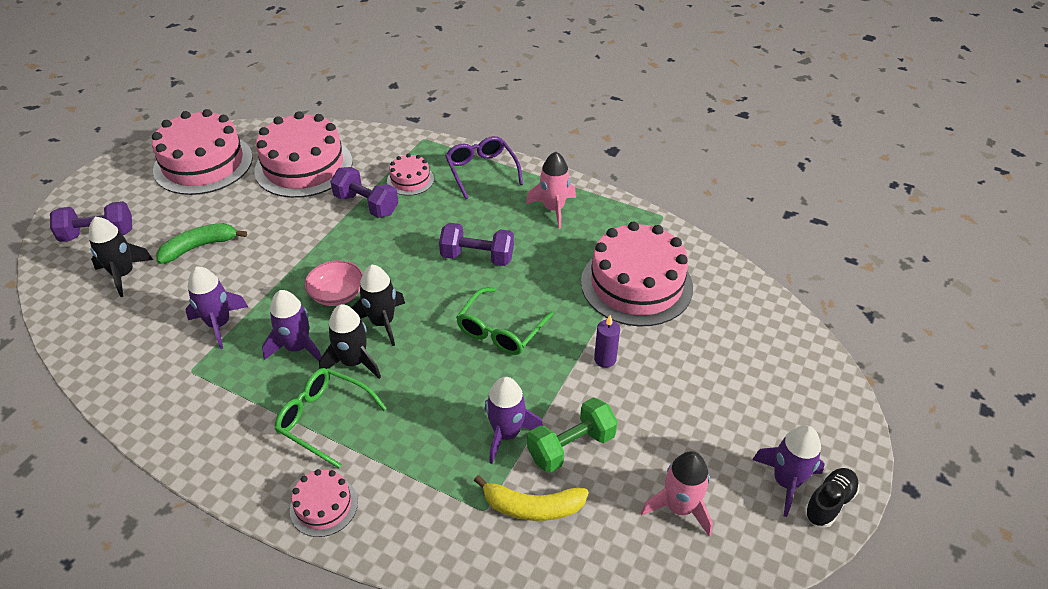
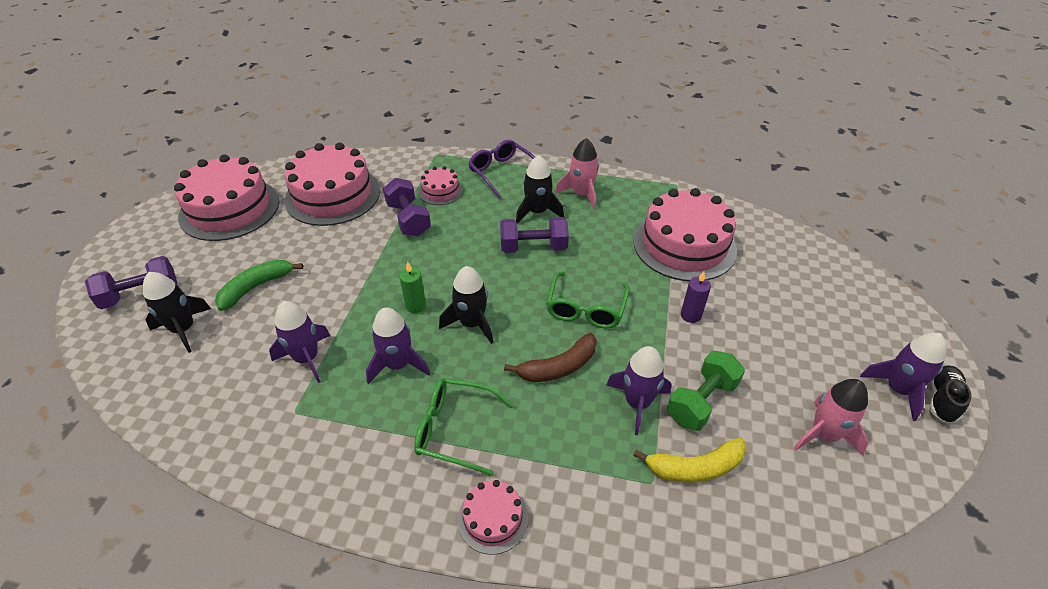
camera: 15 degrees left, 0 degrees up
pink bowl [304,260,363,306] -> green candle [399,262,426,313]
black rocket [319,304,381,379] -> black rocket moved to [516,155,564,224]
purple dumbbell [330,167,399,218] -> purple dumbbell turned 45 degrees clockwise [383,178,431,236]
none -> brown banana [504,333,597,382]

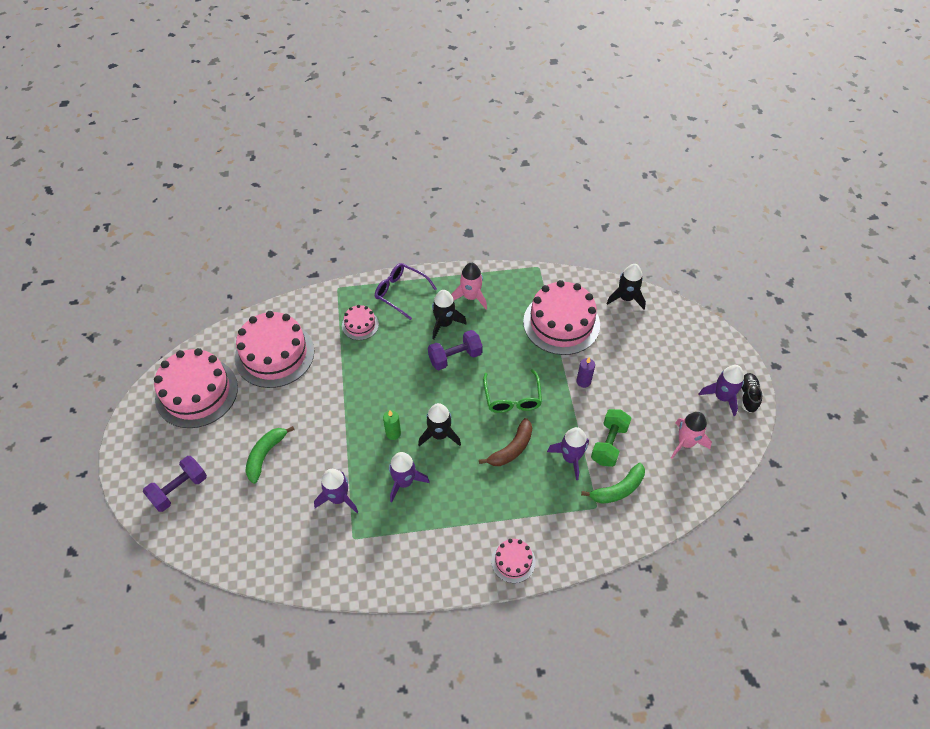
camera: 20 degrees left, 10 degrees up
black rocket [143,272,211,353] -> black rocket moved to [606,264,646,309]
purple dumbbell [383,178,431,236] -> none
green glasses [414,378,514,476] -> none
yellow banana [633,438,746,483] -> green banana [581,463,645,504]

